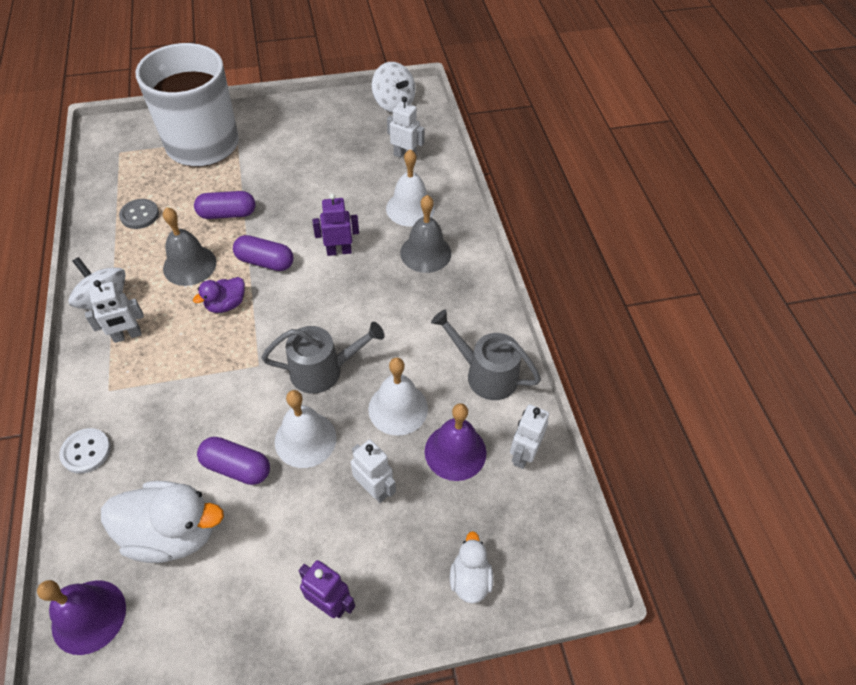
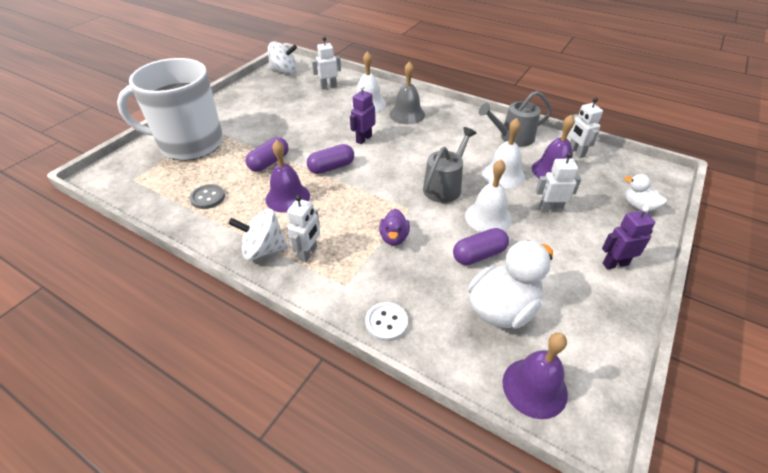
camera: 45 degrees left, 10 degrees down
grey bell [163,207,216,286] -> purple bell [265,140,310,213]
purple duck [193,277,245,313] -> purple duck moved to [379,209,410,246]

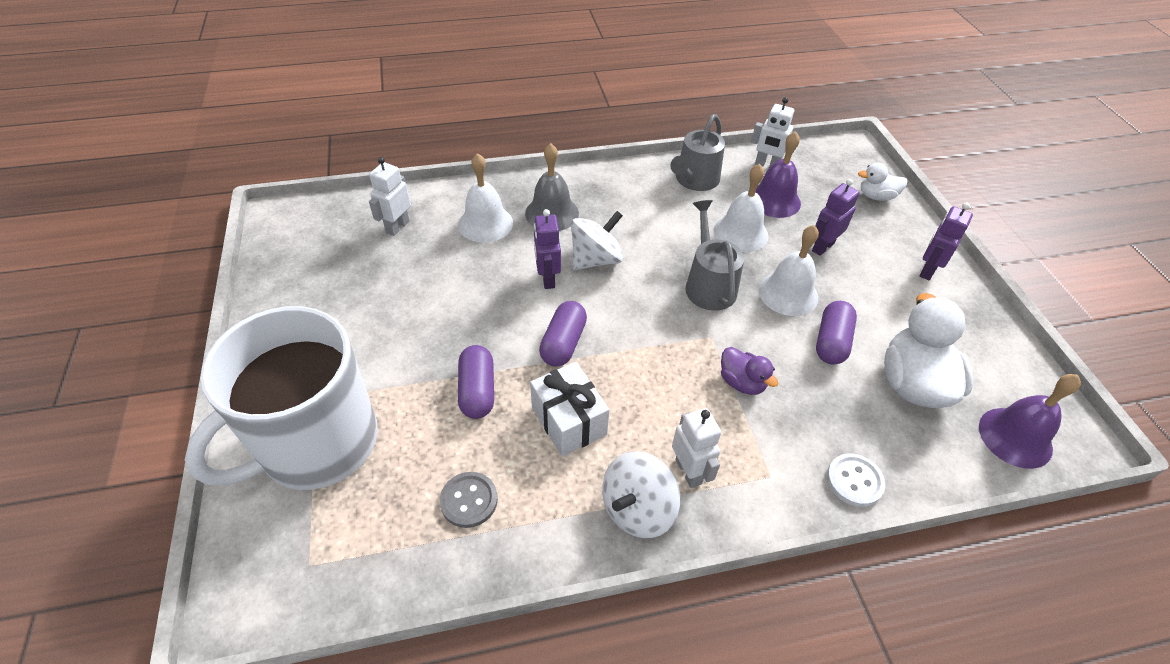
camera: 45 degrees left, 5 degrees up
purple bell [265,140,310,213] -> white gift [530,362,609,457]
white spinning top [268,41,297,74] -> white spinning top moved to [571,211,623,270]
white robot [536,152,581,212] -> purple robot [812,179,859,256]

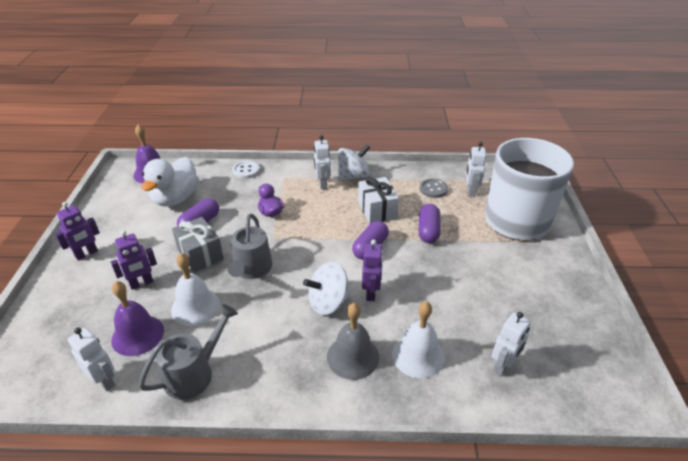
camera: 165 degrees left, 10 degrees down
white bell [759,225,819,316] -> grey gift [172,217,224,272]
white duck [858,163,907,201] -> none
none -> white robot [466,142,486,197]

